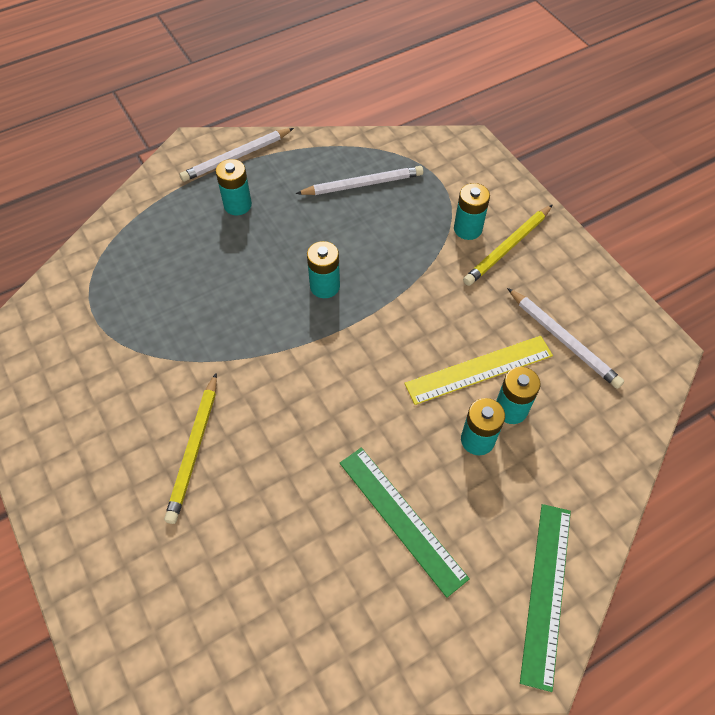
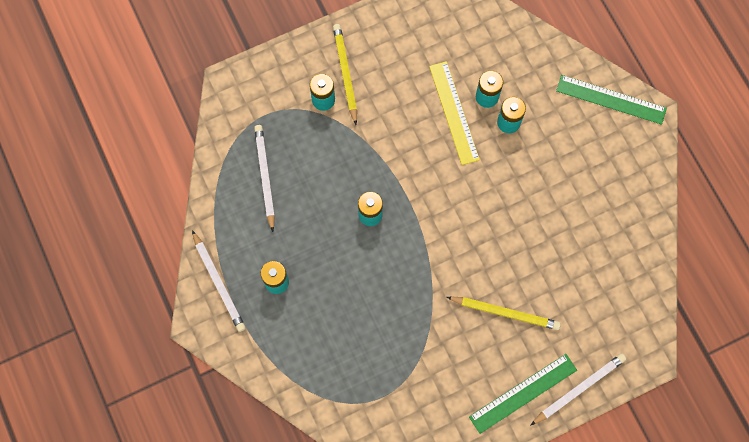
camera: 85 degrees left, 15 degrees up
green ruler [340,447,470,598] -> green ruler moved to [469,354,577,434]
yellow pencil [463,205,553,286] -> yellow pencil turned 150 degrees counterclockwise [333,24,357,125]
white pencil [507,288,624,389] -> white pencil moved to [530,353,626,426]

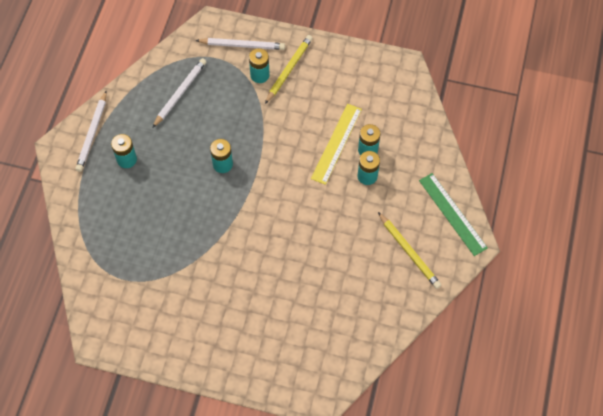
camera: 40 degrees right, 10 degrees down
yellow pencil [446,297,561,330] -> yellow pencil moved to [378,212,441,289]
green ruler [469,354,577,434] -> none
white pencil [530,353,626,426] -> white pencil moved to [195,38,285,50]

